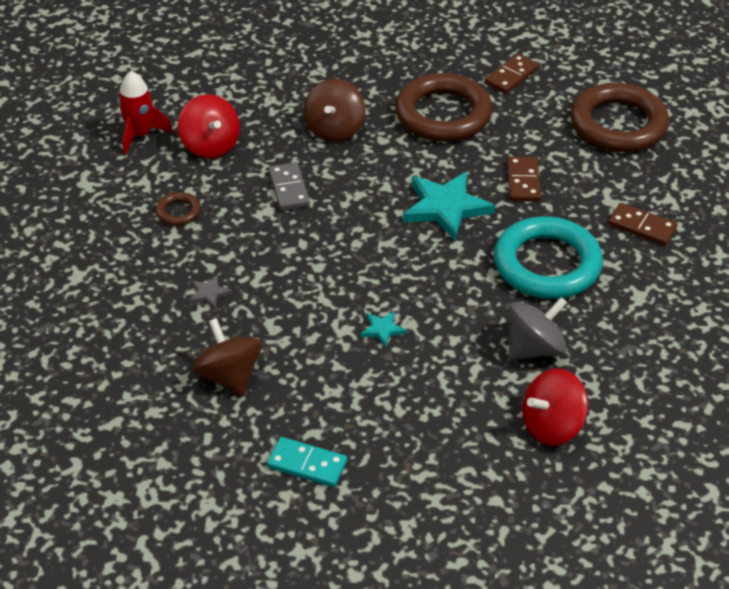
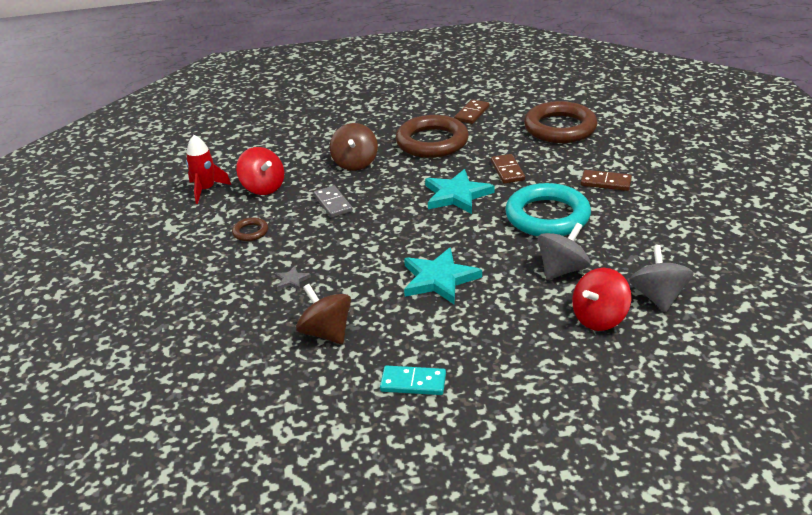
camera: 10 degrees left, 10 degrees down
turquoise star [361,311,406,347] -> turquoise star [404,247,482,304], size x2.19
none -> grey spinning top [629,245,693,312]

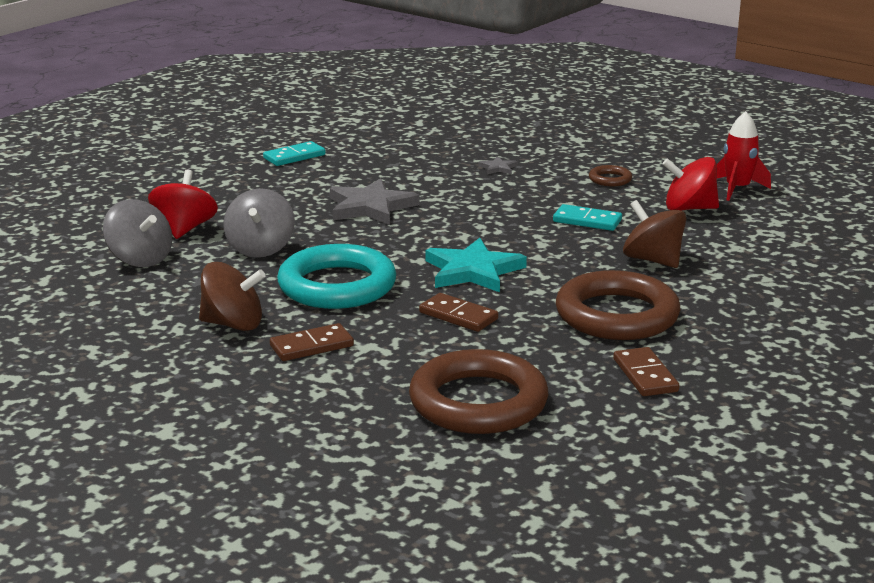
camera: 135 degrees right, 10 degrees down
brown spinning top [296,284,351,344] -> brown spinning top moved to [199,262,266,331]
grey domino [314,186,353,218] -> turquoise domino [553,204,622,231]
turquoise star [404,247,482,304] -> grey star [330,178,419,225]

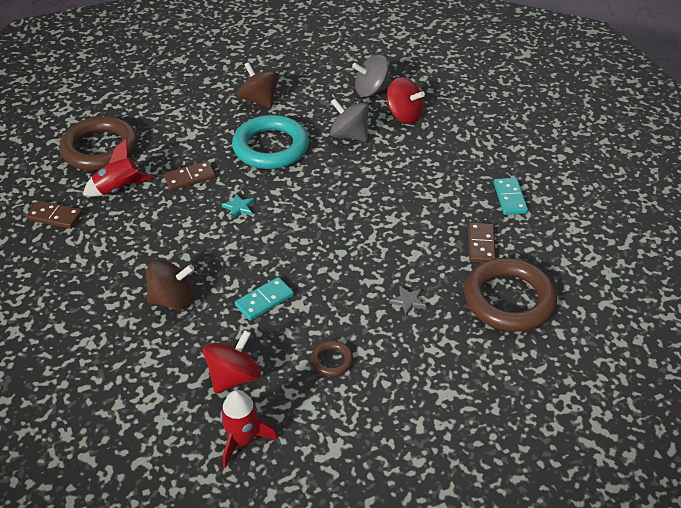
camera: 120 degrees right, 20 degrees up
brown spinning top [199,262,266,331] -> brown spinning top turned 105 degrees clockwise [238,62,279,108]
brown domino [270,323,354,361] -> brown domino moved to [468,222,496,263]
grey star [330,178,419,225] -> none
turquoise star [425,238,527,292] -> turquoise star [221,194,255,219], size x0.46
brown ring [556,270,680,340] -> brown ring moved to [464,258,557,332]
none -> red rocket [83,139,153,197]

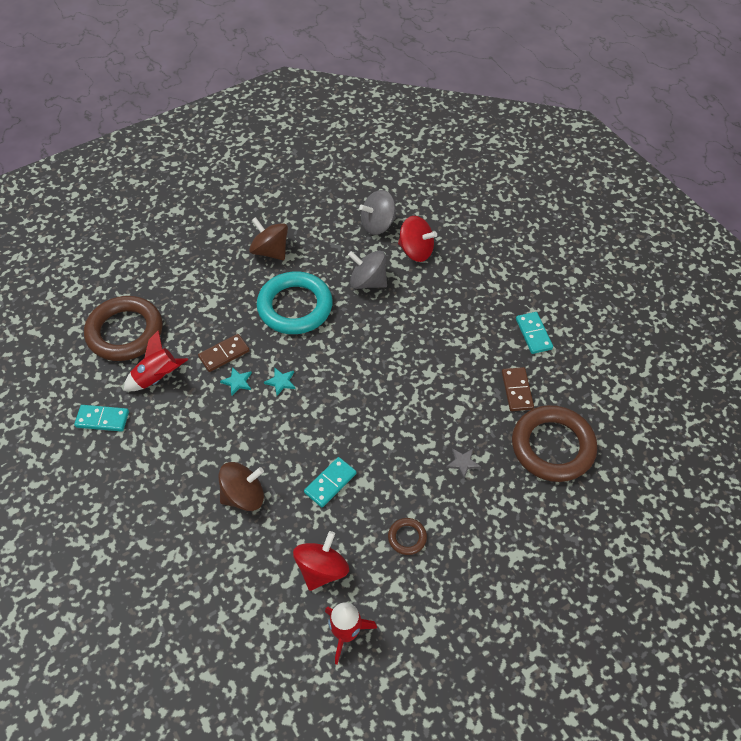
camera: 10 degrees left, 10 degrees up
brown domino [26,201,83,229] -> turquoise domino [74,405,129,432]
none -> turquoise star [220,367,252,395]

